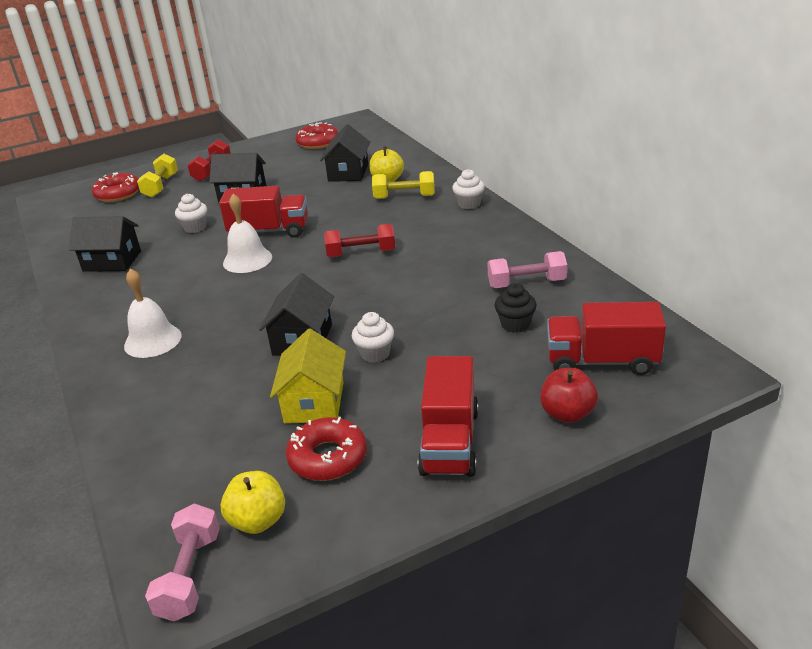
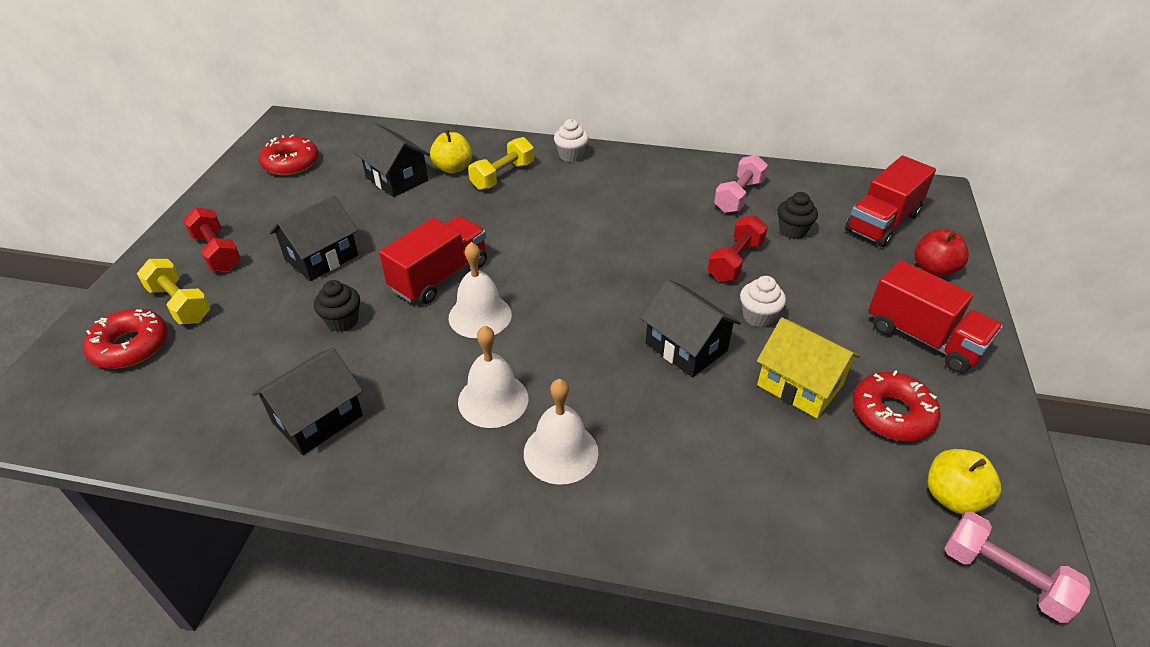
camera: 55 degrees left, 10 degrees up
white cupcake [175,193,207,233] -> black cupcake [314,280,360,332]
red dumbbell [324,224,395,257] -> red dumbbell moved to [707,215,768,281]
none -> white bell [458,325,528,428]

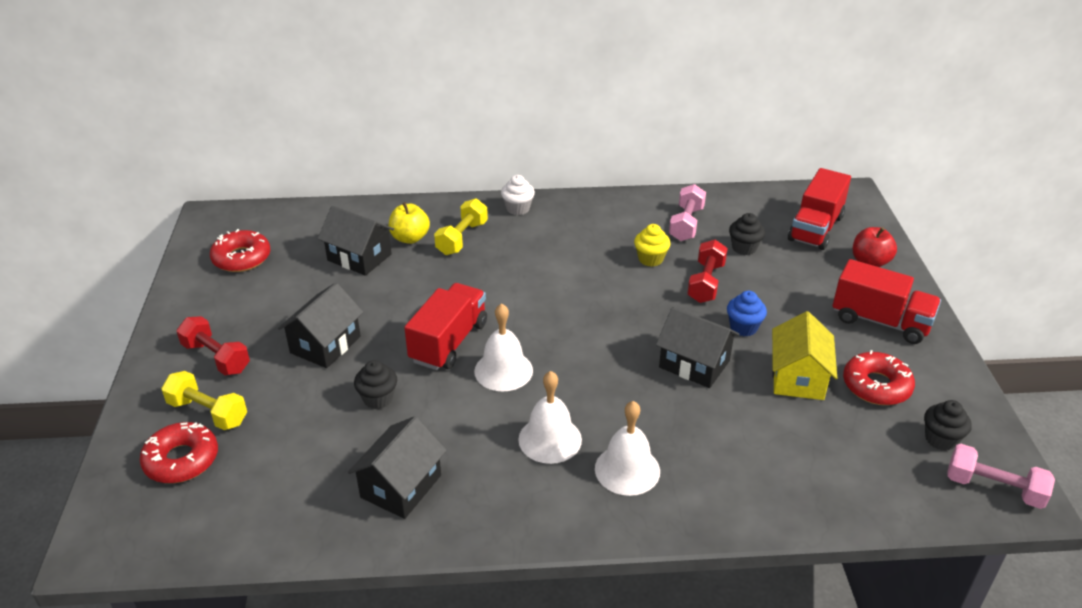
camera: 15 degrees left, 5 degrees down
white cupcake [740,276,786,327] -> blue cupcake [727,291,767,336]
yellow house [757,317,860,418] -> yellow house turned 75 degrees clockwise [772,311,837,400]
yellow apple [928,449,1001,514] -> black cupcake [924,400,972,451]
none -> yellow cupcake [634,224,671,267]

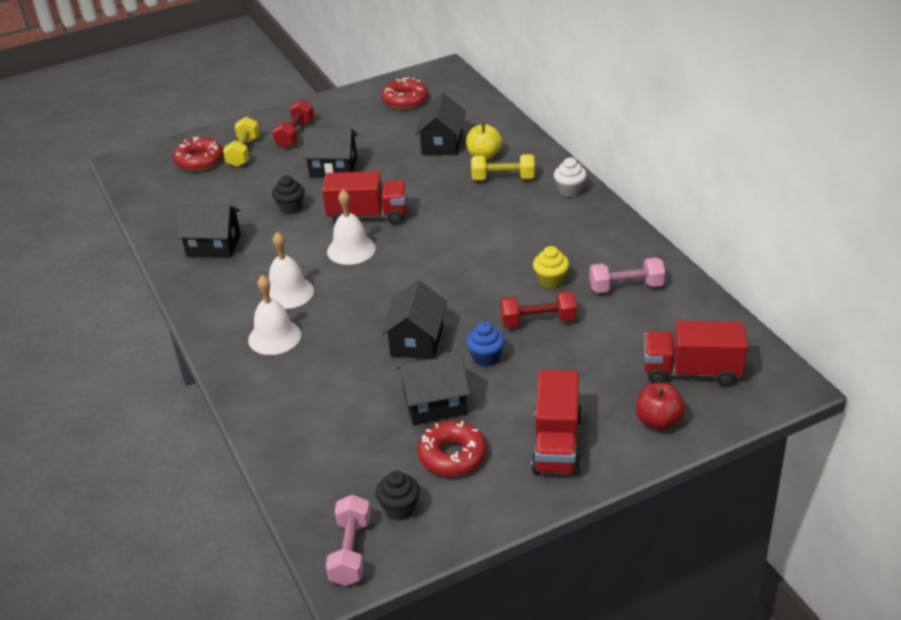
camera: 70 degrees right, 0 degrees up
black cupcake [729,213,765,255] -> none
yellow house [772,311,837,400] -> black house [397,354,470,425]

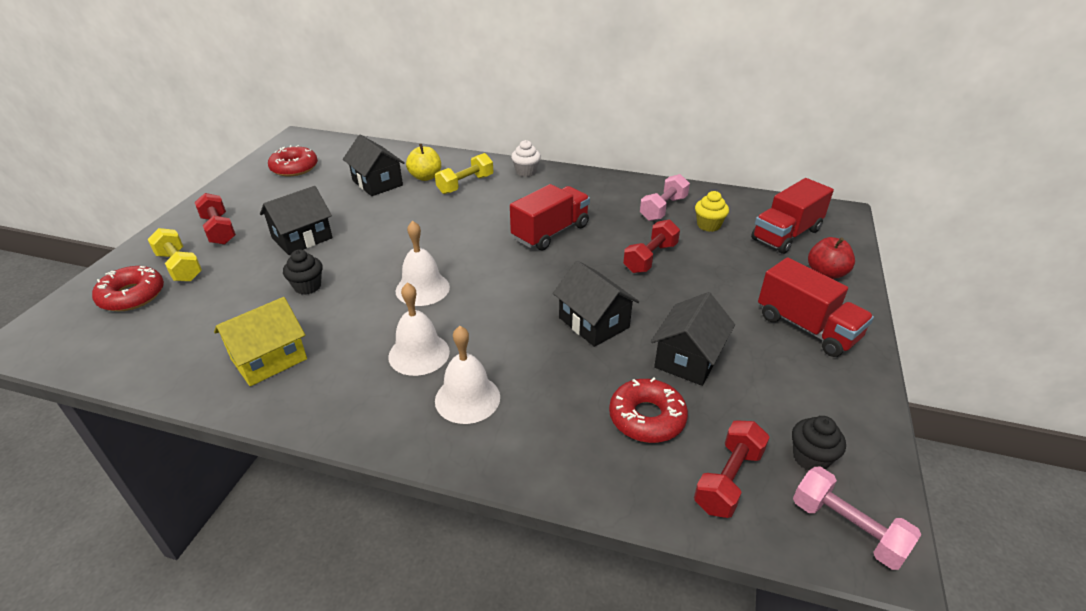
camera: 50 degrees left, 0 degrees up
black house [177,204,241,258] -> yellow house [214,297,307,386]
red truck [322,171,407,225] -> red truck moved to [510,184,590,250]
red donut [417,421,487,476] -> red donut moved to [609,378,688,443]
blue cupcake [466,322,505,367] -> none
yellow cupcake [533,246,569,288] -> yellow cupcake moved to [695,191,729,232]
none -> red dumbbell [694,420,770,518]

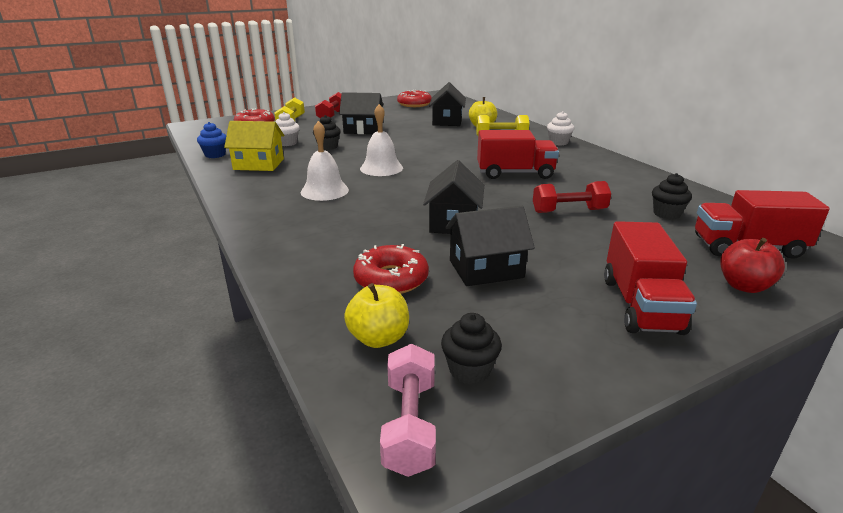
camera: 45 degrees right, 10 degrees down
white bell [435,326,500,424] -> none
pink dumbbell [640,174,690,221] -> none
red dumbbell [694,420,770,518] -> yellow apple [344,283,409,348]
yellow cupcake [695,191,729,232] -> black cupcake [652,173,692,219]
none -> blue cupcake [197,122,226,158]
none -> white cupcake [275,112,300,146]

